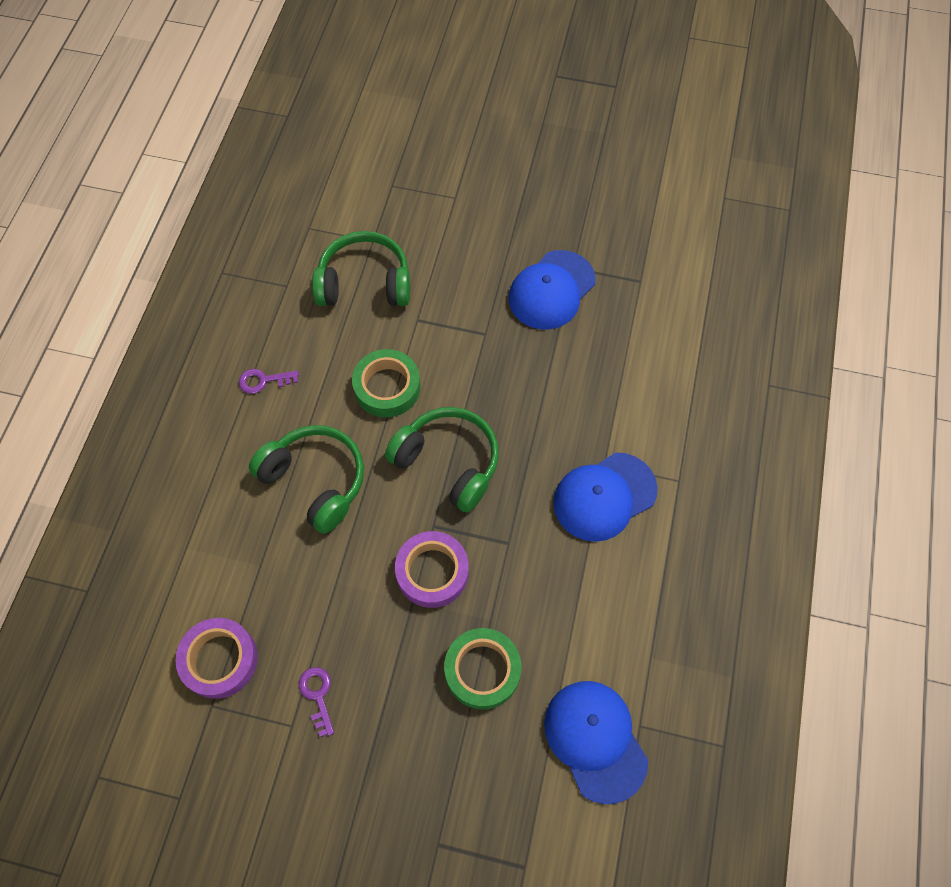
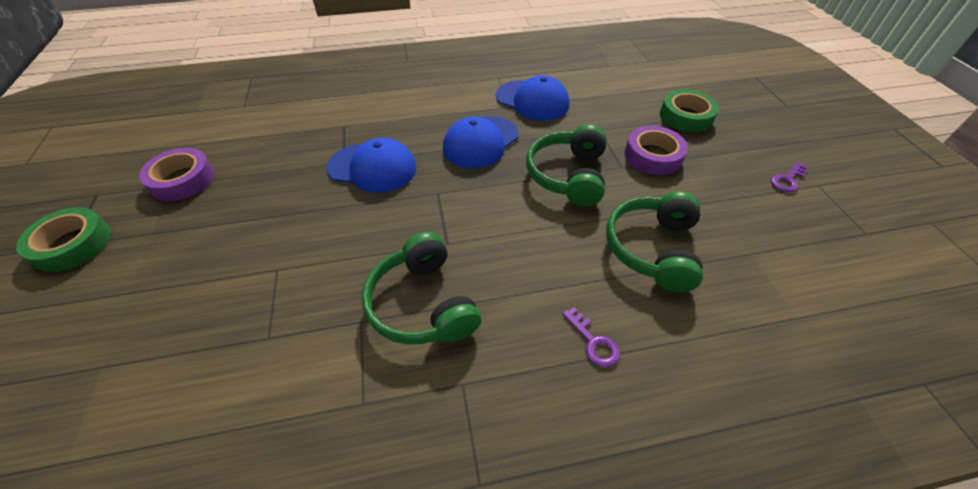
camera: 115 degrees left, 15 degrees down
purple tape [175,618,258,699] -> purple tape moved to [139,148,214,201]
green tape [352,349,421,417] -> green tape moved to [16,207,111,272]
blue cap [544,681,648,804] -> blue cap moved to [443,116,519,168]

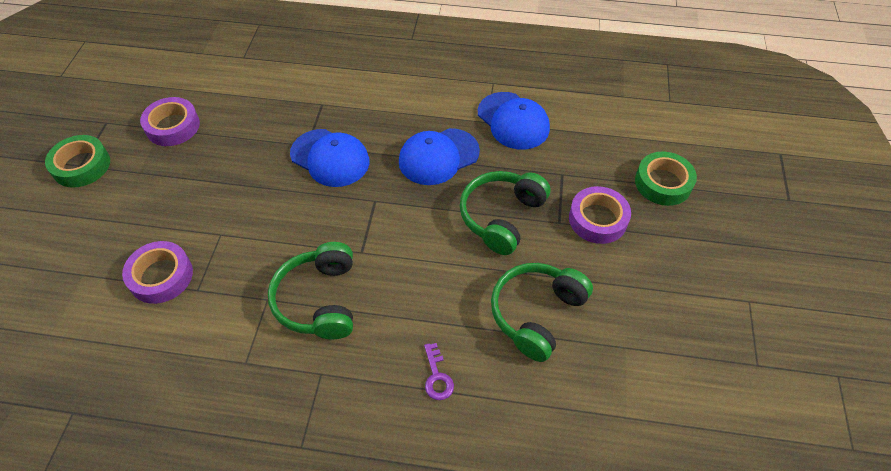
camera: 20 degrees right, 5 degrees up
purple key [771,162,808,192] -> none
none -> purple tape [122,241,193,304]

